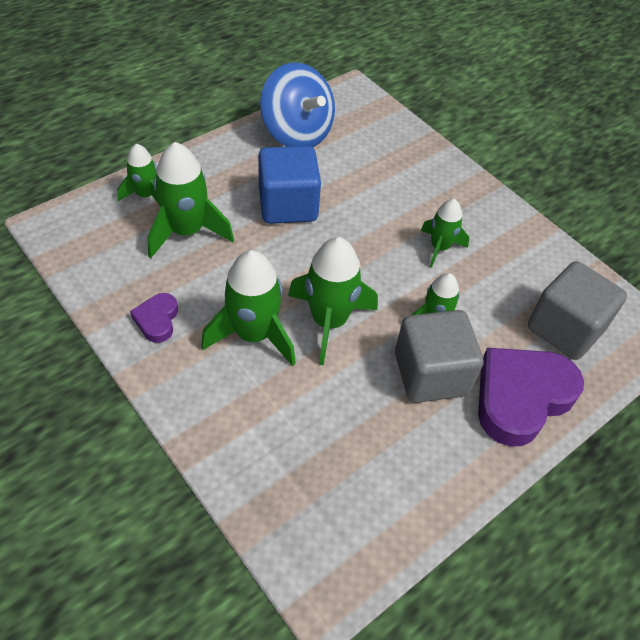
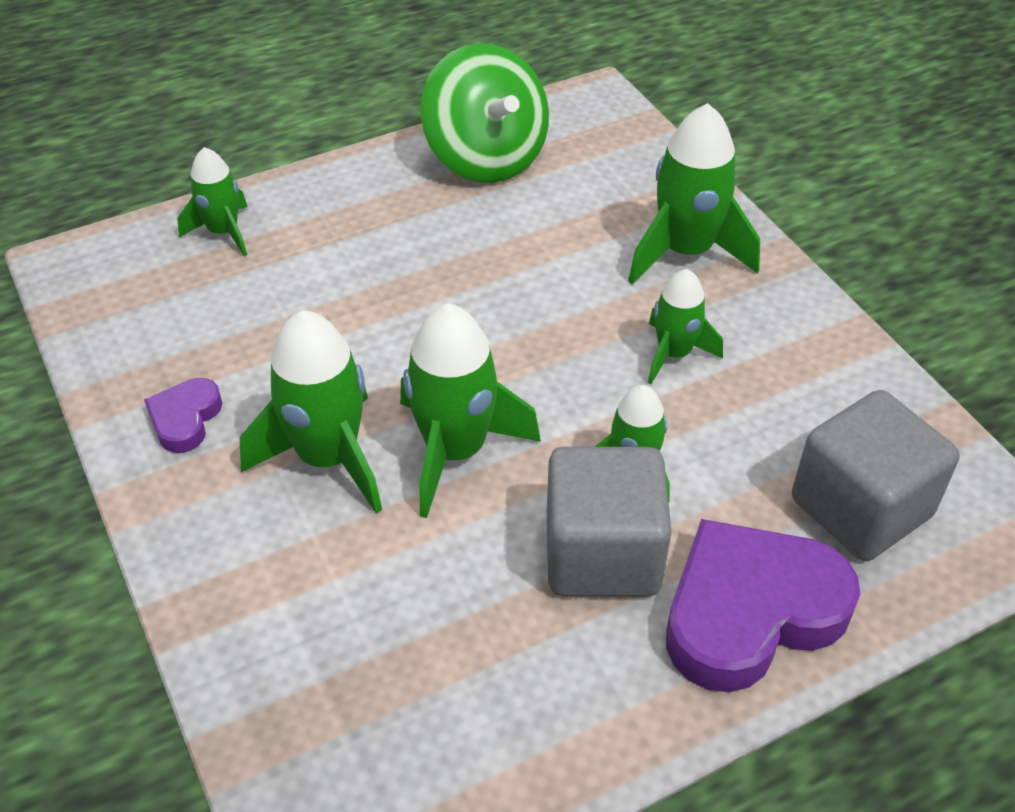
camera: 15 degrees right, 5 degrees down
green rocket [147,142,234,258] -> green rocket moved to [628,103,760,285]
blue cube [258,146,321,224] -> none
blue spinning top [260,62,335,147] -> green spinning top [421,43,549,183]

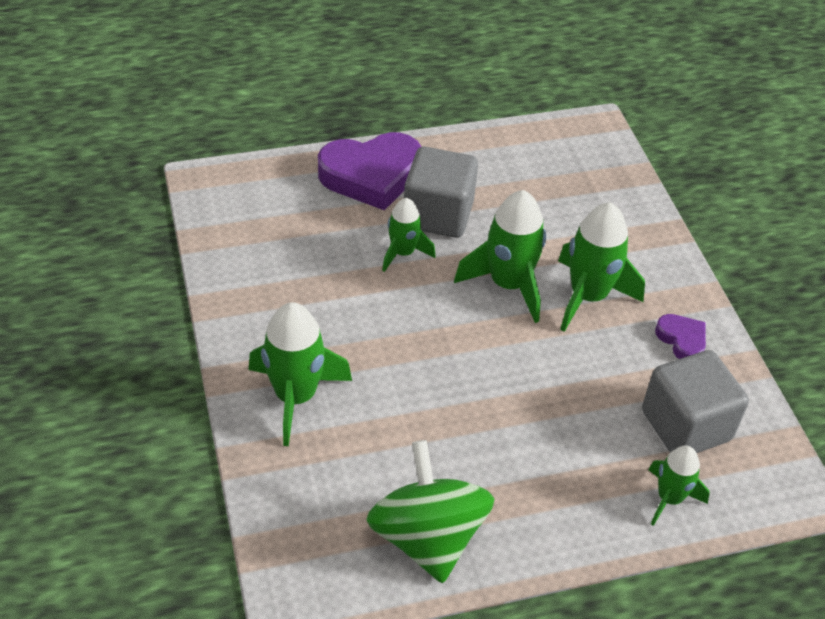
camera: 170 degrees left, 0 degrees up
purple heart [144,378,222,453] -> purple heart turned 60 degrees counterclockwise [655,314,706,359]
green rocket [648,269,723,384] -> none
grey cube [792,390,960,561] -> grey cube moved to [642,350,749,453]

